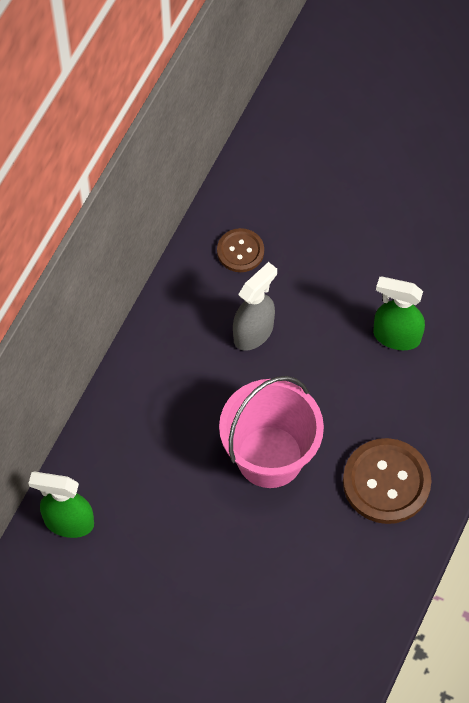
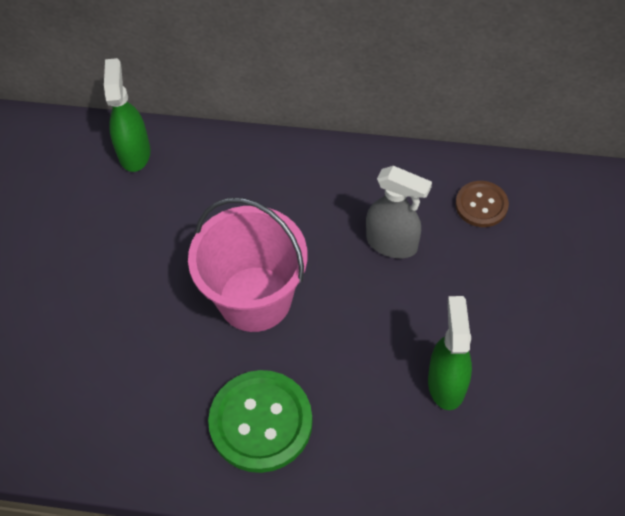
camera: 75 degrees right, 5 degrees down
brown button [343,438,431,524] -> green button [208,370,313,473]

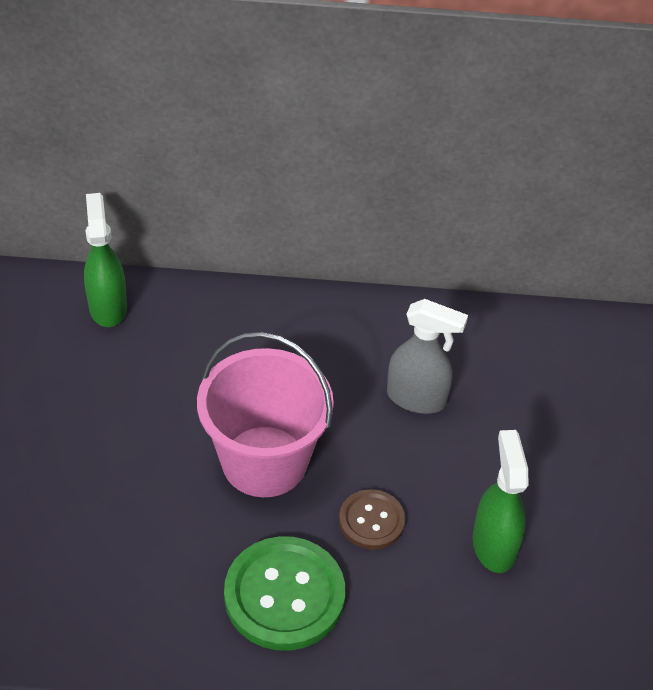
camera: 10 degrees left, 10 degrees down
brown button [455,181,509,227] -> brown button moved to [339,489,406,550]

